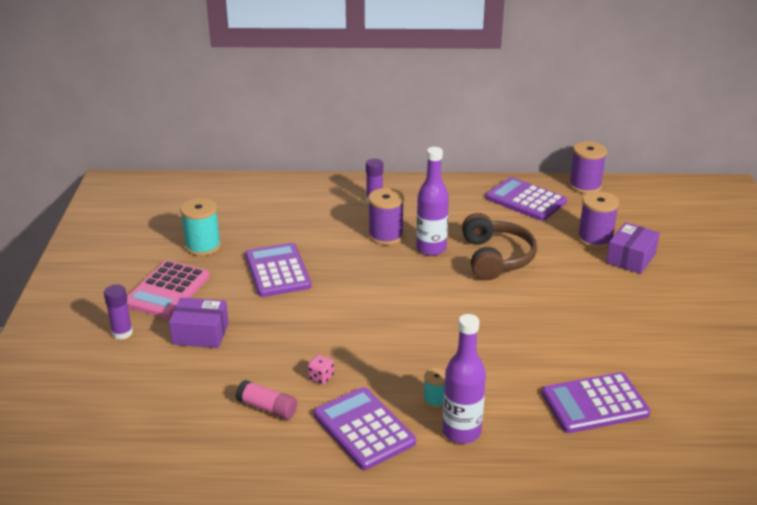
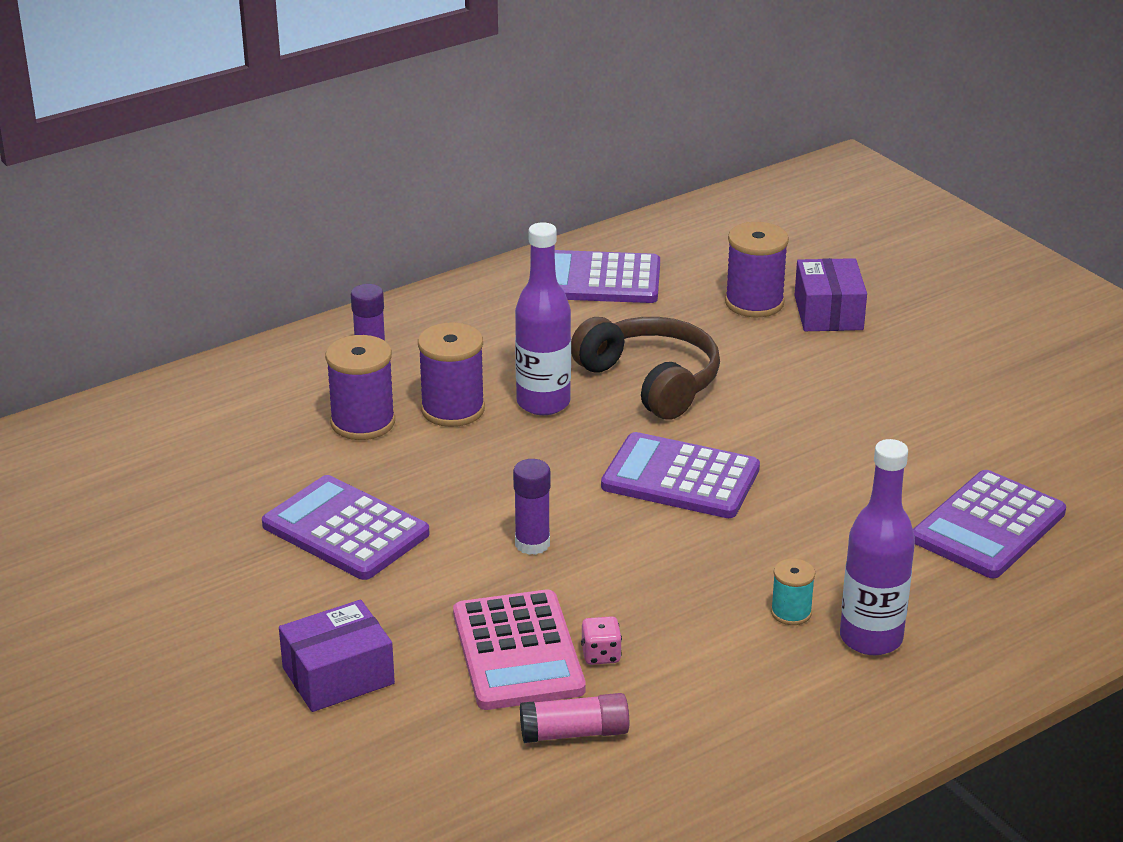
camera: 35 degrees left, 0 degrees up
purple glue stick [104,285,133,340] -> purple glue stick moved to [513,459,551,555]
pink calculator [127,260,210,318] -> pink calculator moved to [453,590,586,710]
turquoise spool [180,198,221,256] -> none
purple calculator [314,387,416,470] -> purple calculator moved to [601,432,760,518]
purple spool [569,141,607,194] -> purple spool moved to [325,335,395,440]

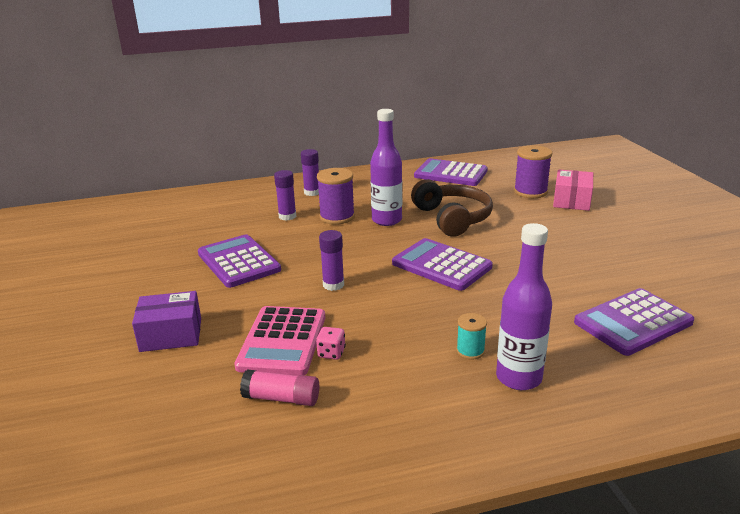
camera: 20 degrees right, 5 degrees down
purple spool [325,335,395,440] -> purple glue stick [274,170,296,220]
purple box [795,258,867,331] -> pink box [553,170,593,211]

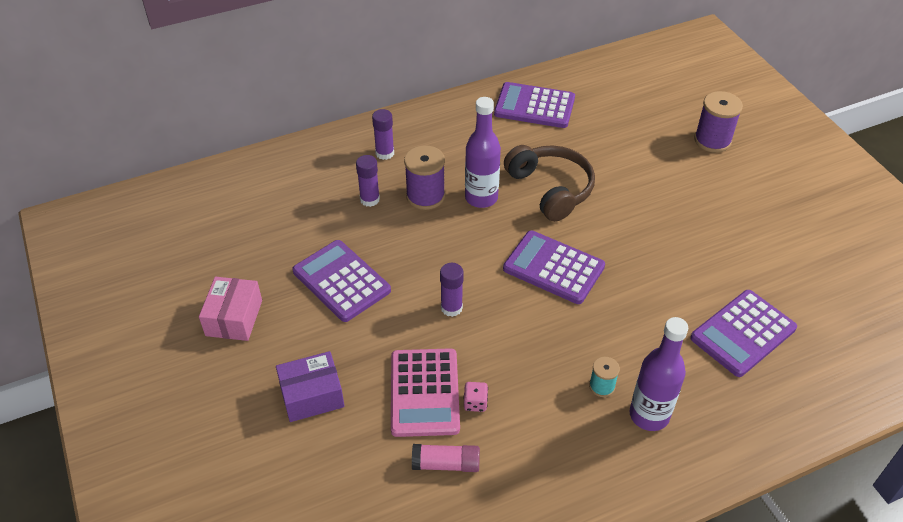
camera: 10 degrees left, 20 degrees up
purple spool [514,145,552,198] -> purple spool moved to [694,91,743,153]
pink box [553,170,593,211] -> pink box moved to [199,277,262,341]

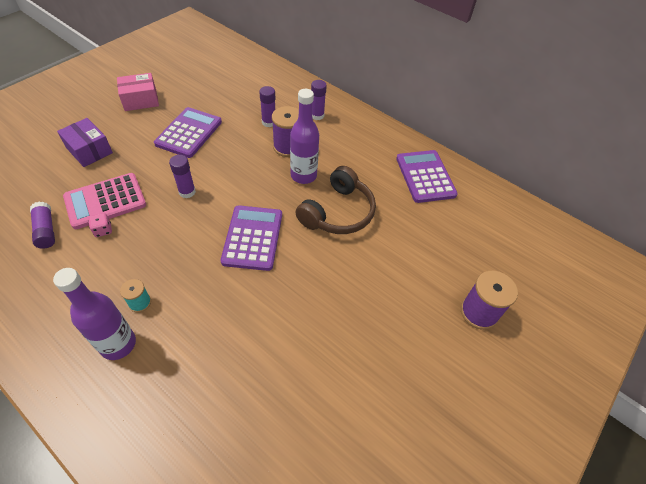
camera: 60 degrees right, 5 degrees up
pink glue stick [412,444,480,472] -> purple glue stick [30,202,55,249]
purple calculator [690,290,797,377] -> none

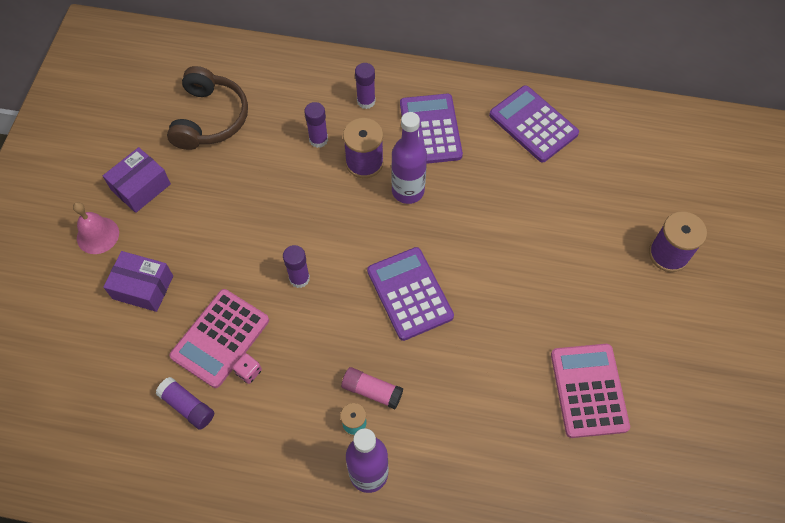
camera: 25 degrees left, 10 degrees up
pink box [117,73,159,111] -> purple box [103,147,171,213]
purple calculator [154,107,222,158] -> purple calculator moved to [400,94,463,164]
brown headphones [295,166,376,234] -> brown headphones moved to [167,66,248,150]
none -> pink bell [73,202,119,254]
none -> pink glue stick [341,367,403,409]
none -> pink calculator [551,344,630,438]

